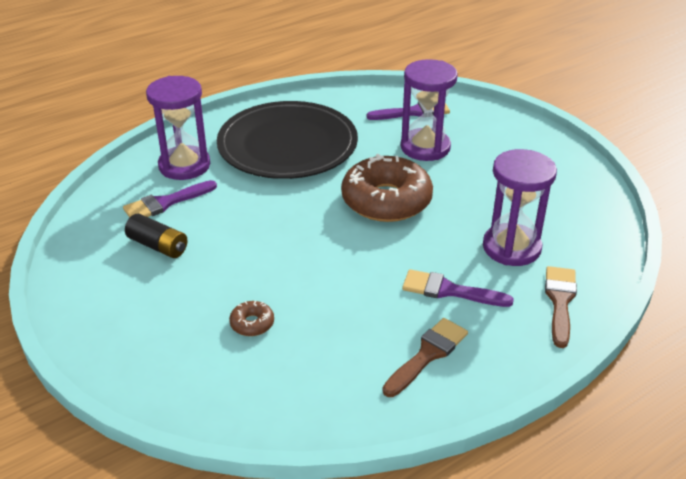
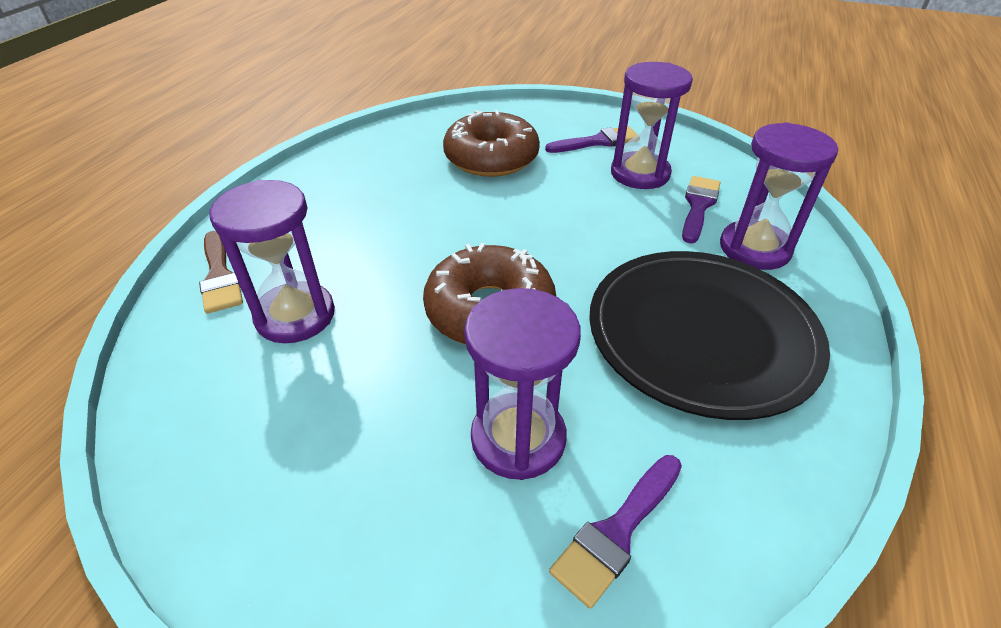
camera: 145 degrees right, 5 degrees up
black battery [125,214,188,258] -> purple hourglass [611,62,693,189]
brown donut [229,301,274,336] -> brown donut [443,110,540,177], size x2.42
brown brush [383,318,468,397] -> none
purple brush [402,269,514,307] -> purple brush moved to [545,126,638,153]

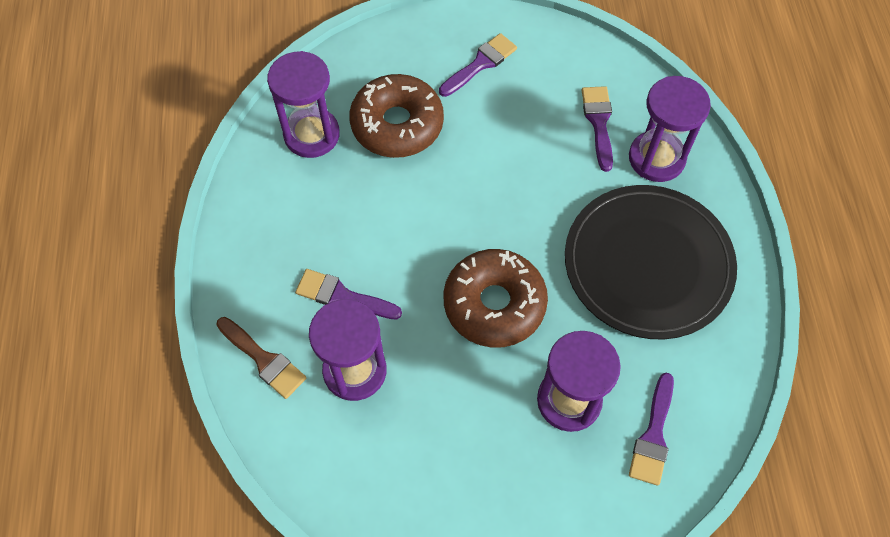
camera: 25 degrees left, 20 degrees up
purple hourglass [611,62,693,189] -> purple hourglass moved to [267,51,340,158]
none -> purple brush [295,269,402,320]

